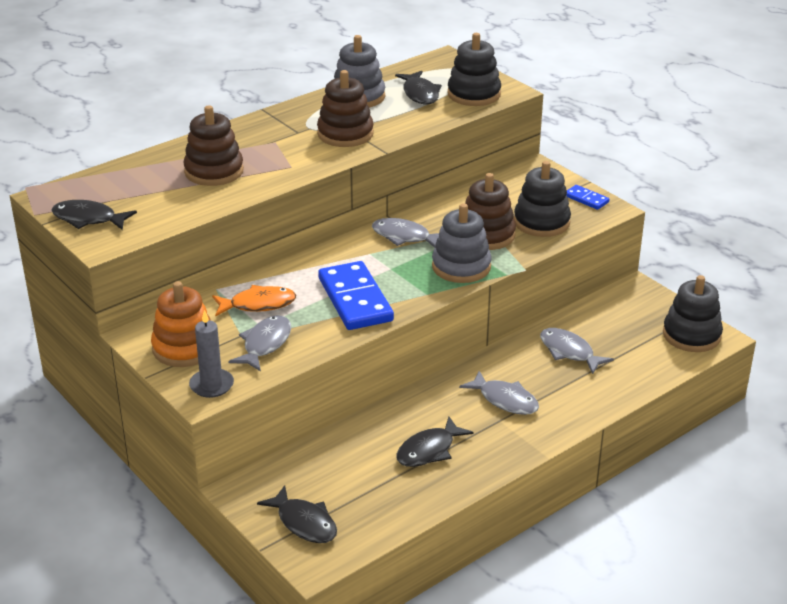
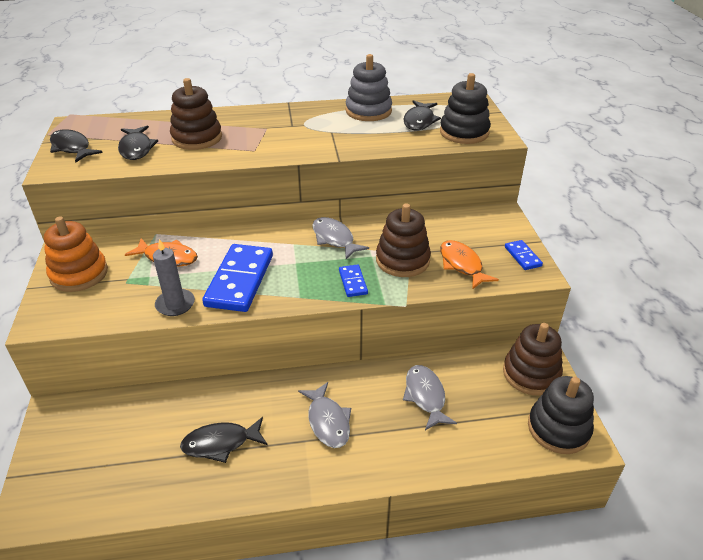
camera: 30 degrees right, 5 degrees up
grey candle [189,310,234,398] -> grey candle moved to [153,239,195,316]
grey fish [228,315,291,371] -> none
black fish [257,485,337,543] -> black fish moved to [118,125,158,160]
brown stacking toy [317,70,374,147] -> brown stacking toy moved to [503,323,563,395]
grey stacking toy [432,203,492,283] -> blue domino [339,264,368,297]
black stacking toy [514,161,571,237] -> orange fish [440,240,499,290]

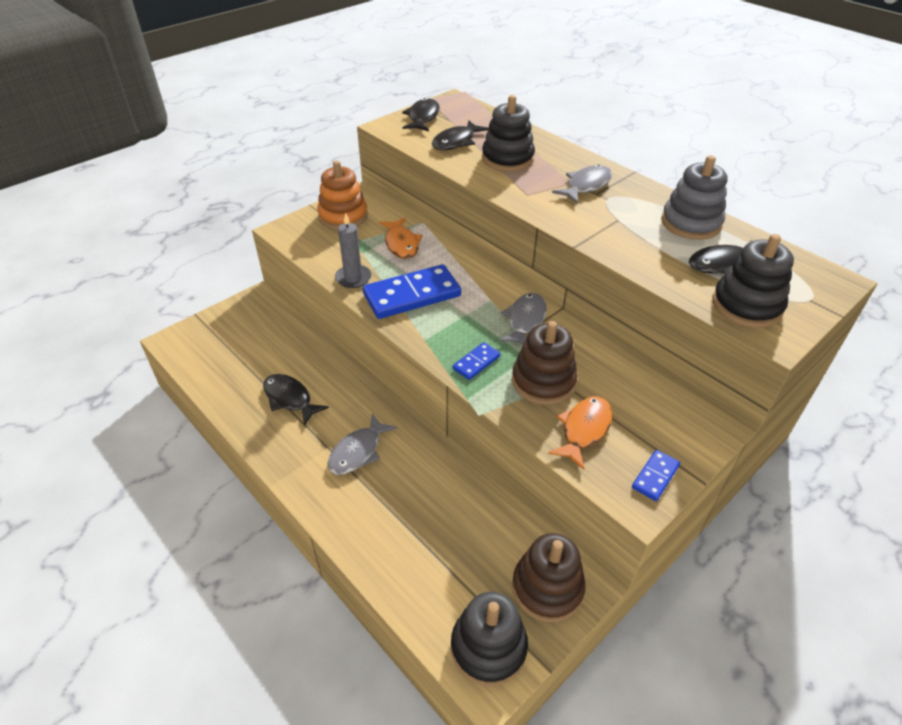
camera: 55 degrees right, 5 degrees up
brown stacking toy [170,78,222,150] -> black stacking toy [482,95,535,172]
grey fish [403,365,457,430] -> grey fish moved to [552,165,612,204]

